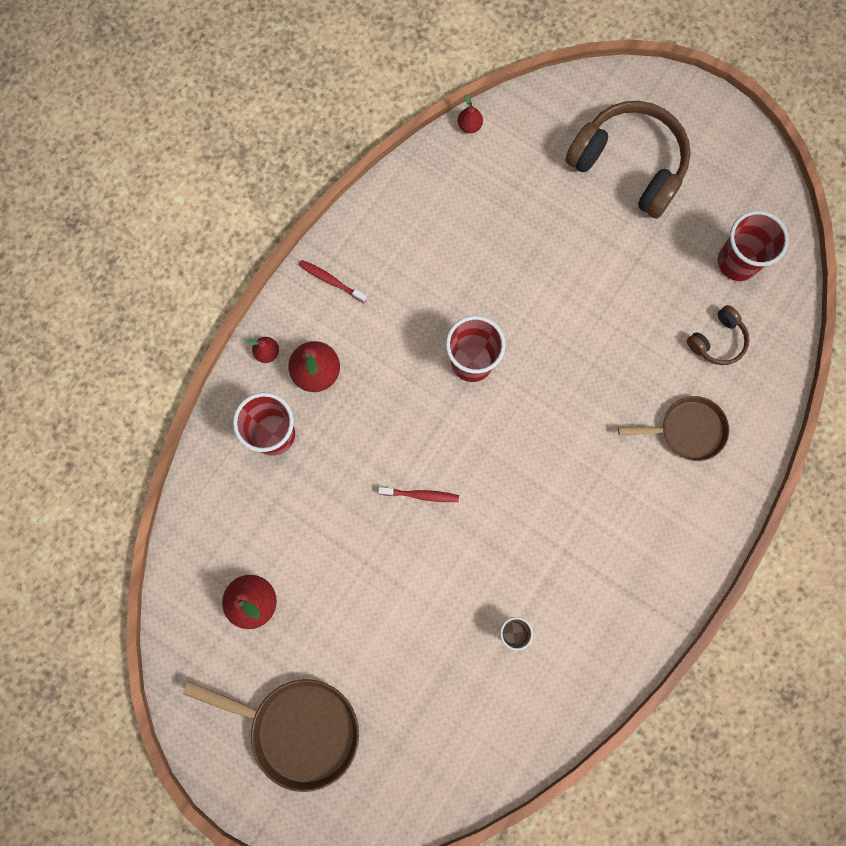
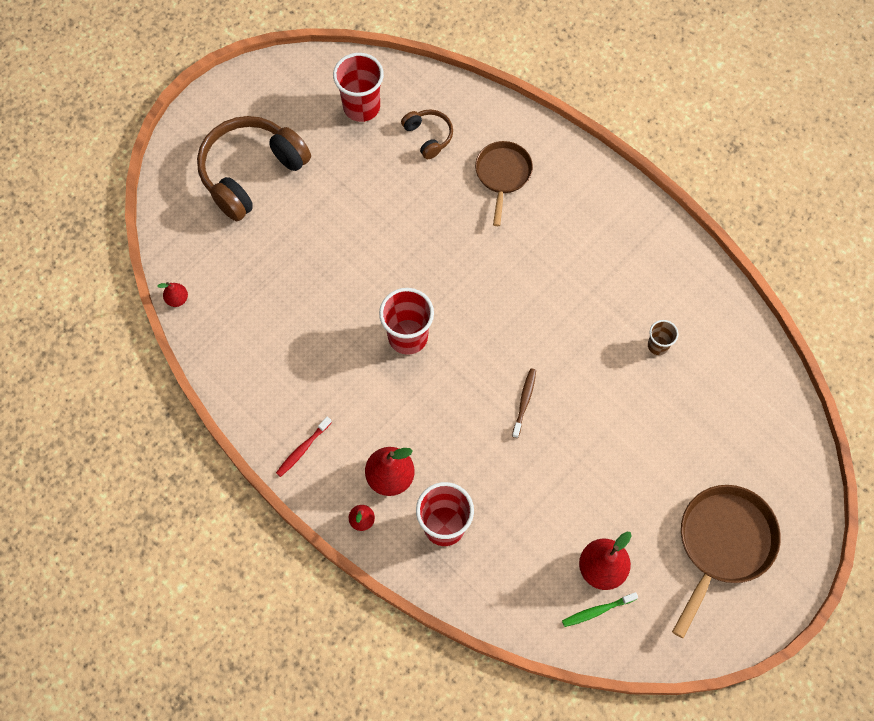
camera: 80 degrees left, 10 degrees down
red toothbrush [378,487,459,502] -> brown toothbrush [512,368,536,438]
none -> green toothbrush [562,592,638,627]

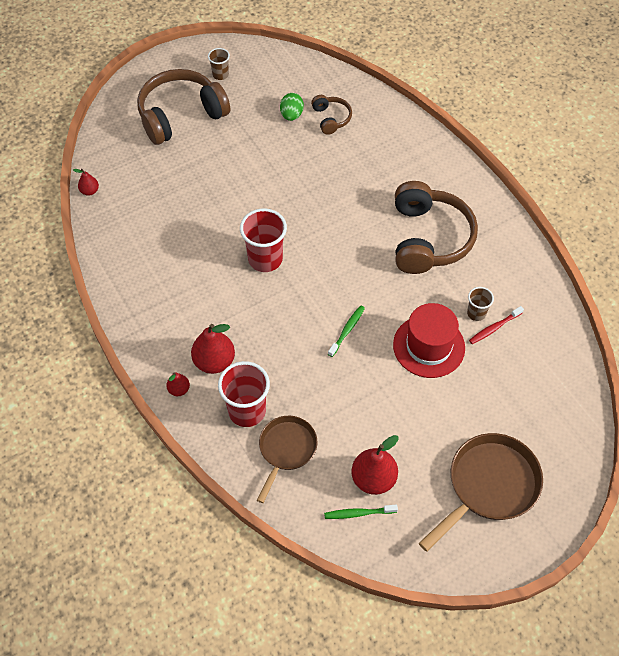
camera: 15 degrees right, 10 degrees down
red toothbrush [276,417,332,477] -> red toothbrush moved to [469,306,524,344]
red cup [333,53,384,122] -> none
brown pan [475,141,533,226] -> brown pan moved to [257,416,317,503]
brown toothbrush [512,368,536,438] -> green toothbrush [328,305,365,357]
none -> brown cup [208,48,230,80]
none -> green egg [280,93,304,121]
none -> red hat [393,303,465,378]
none -> brown headphones [395,181,478,274]

